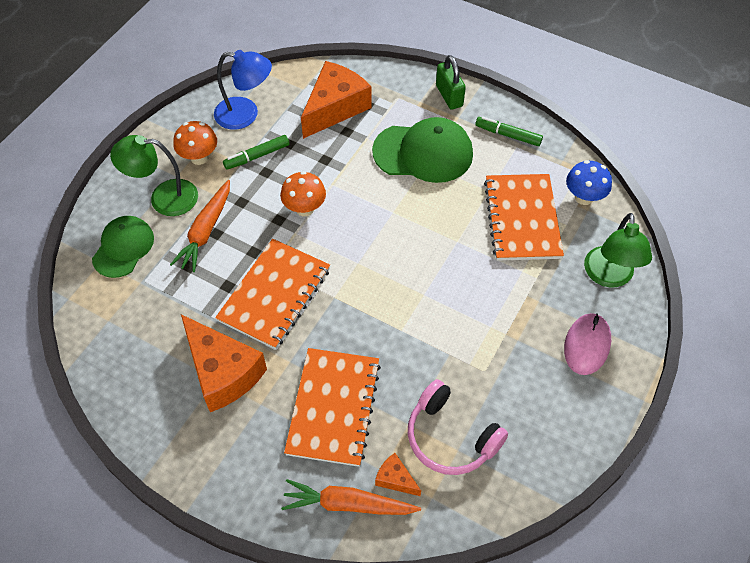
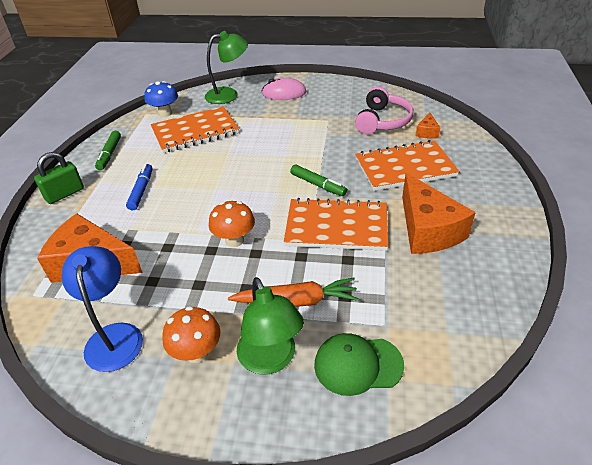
camera: 110 degrees left, 15 degrees down
orange cheese [181,314,267,412] -> orange cheese turned 135 degrees clockwise [402,173,476,254]
green marker [223,135,289,170] -> green marker moved to [290,165,347,196]
orange carrot [281,479,421,515] -> none
green cap [372,117,473,183] -> blue marker [126,164,153,211]

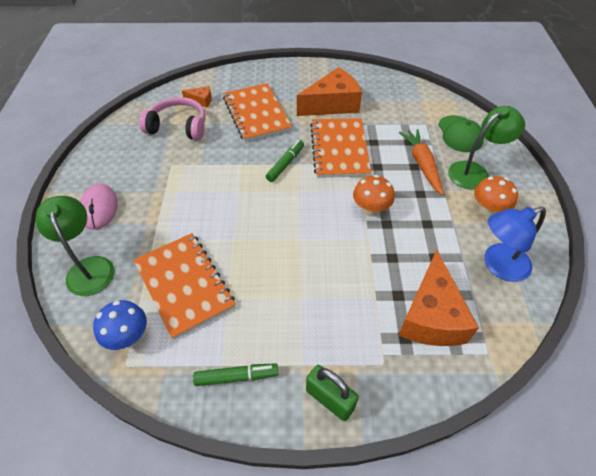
camera: 100 degrees left, 10 degrees up
blue marker [126,164,153,211] -> none

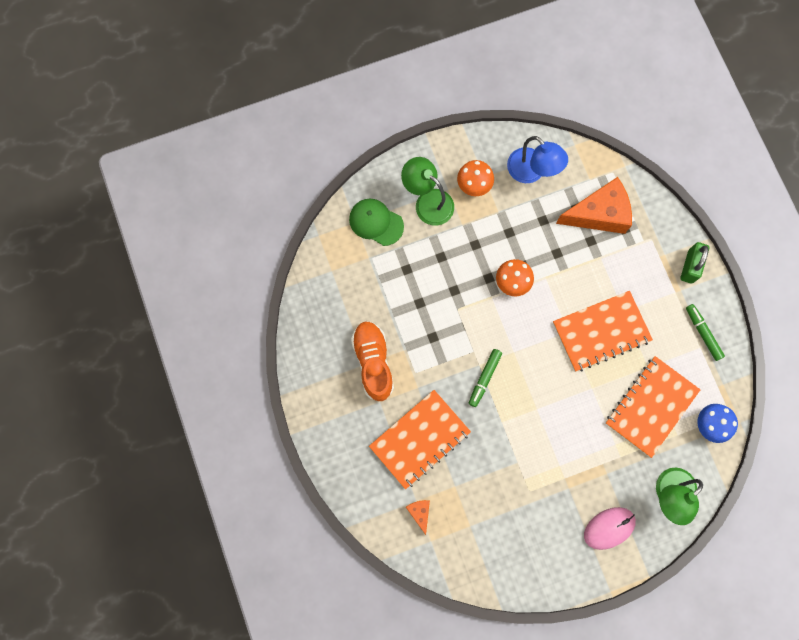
camera: 110 degrees left, 25 degrees up
pink headphones [139,97,206,140] -> none
green marker [266,140,304,182] -> green marker turned 75 degrees counterclockwise [469,349,502,407]
orange cheese [297,67,362,116] -> orange shoe [351,321,394,401]
orange notebook [310,118,371,178] -> orange notebook moved to [553,291,653,371]
orange carrot [399,129,444,196] -> none
green cap [438,115,484,152] -> green cap turned 120 degrees counterclockwise [349,199,404,246]

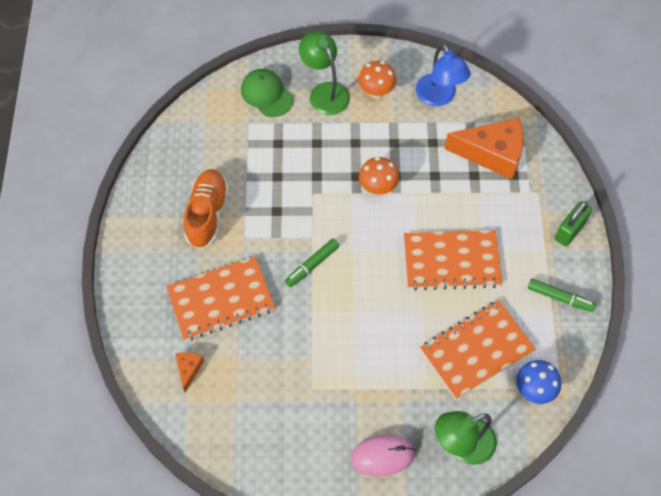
camera: 20 degrees right, 15 degrees down
green marker [686,304,725,361] -> green marker turned 120 degrees clockwise [528,279,596,312]

